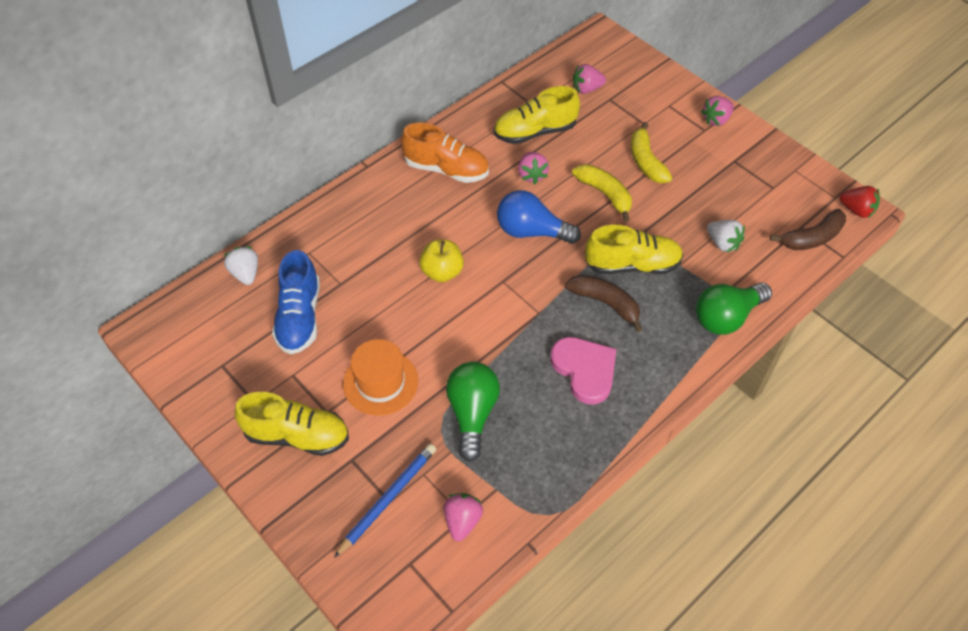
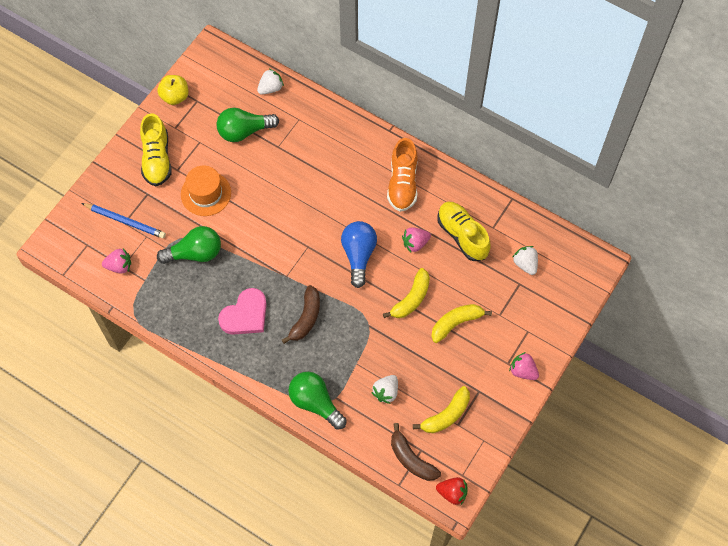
camera: 75 degrees right, 10 degrees up
blue shoe [272,250,320,354] -> green light bulb [216,108,279,142]
yellow apple [419,240,464,282] -> yellow apple moved to [158,75,189,105]
pink strawberry [573,64,606,94] -> white strawberry [513,246,538,275]
yellow shoe [585,225,683,274] -> none
red strawberry [840,186,880,218] -> red strawberry turned 90 degrees counterclockwise [436,477,468,505]
none -> yellow banana [413,386,470,433]

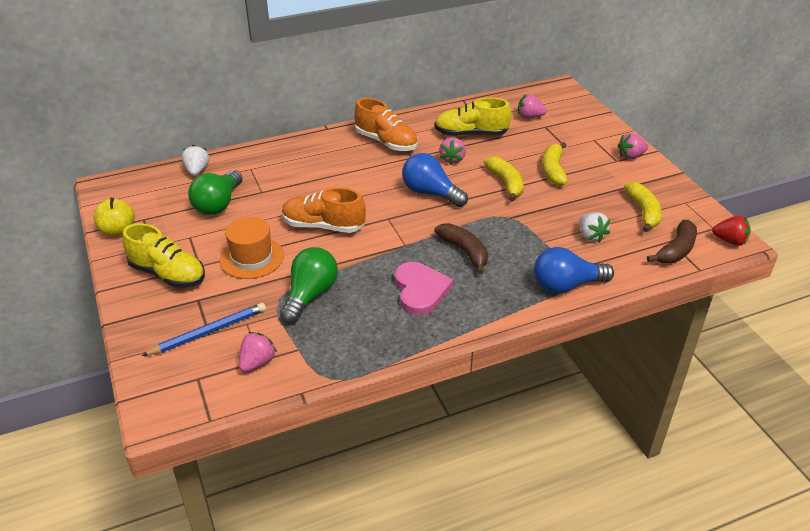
camera: 55 degrees left, 25 degrees down
green light bulb [288,372,347,430] -> blue light bulb [534,247,614,294]
brown banana [391,423,441,481] -> brown banana turned 45 degrees counterclockwise [647,220,697,263]
red strawberry [436,477,468,505] -> red strawberry turned 60 degrees clockwise [712,215,751,246]
white strawberry [513,246,538,275] -> pink strawberry [518,94,547,119]
none -> orange shoe [282,188,366,233]

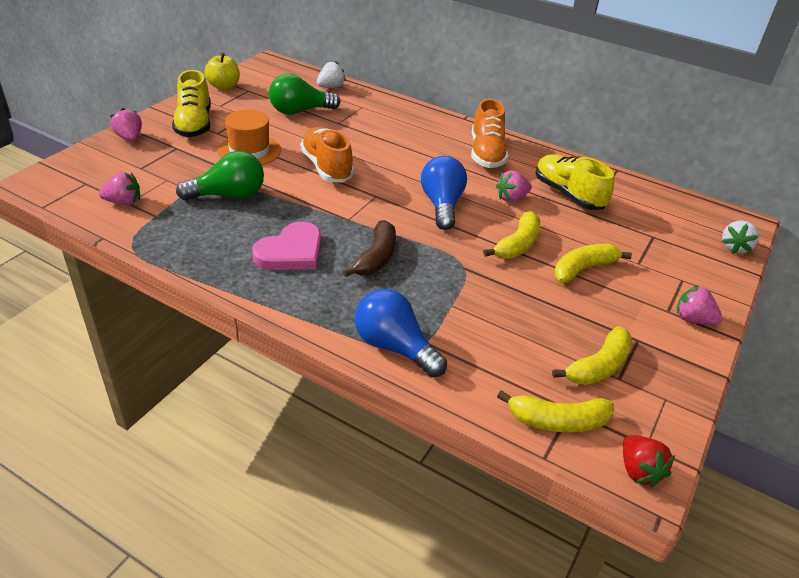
camera: 50 degrees right, 0 degrees up
blue pencil [142,303,266,356] -> none
pink strawberry [518,94,547,119] -> pink strawberry moved to [111,108,142,142]
white strawberry [579,212,610,242] -> white strawberry moved to [722,220,759,254]
brown banana [647,220,697,263] -> yellow banana [497,390,614,432]

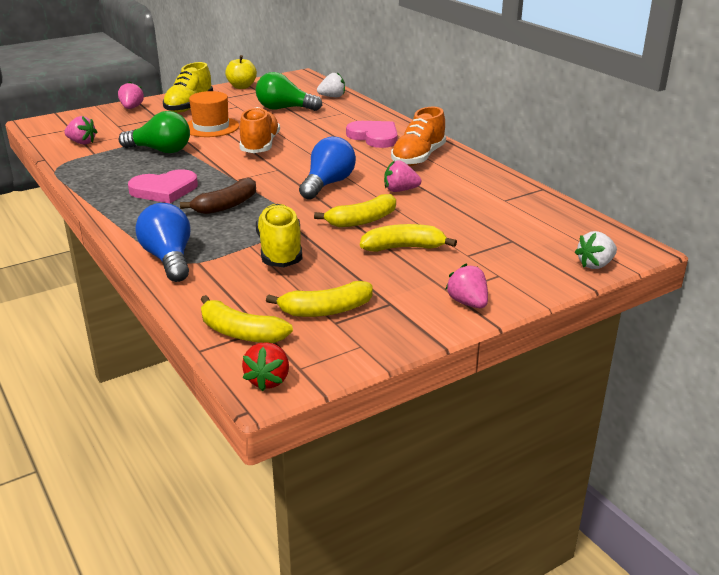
camera: 30 degrees right, 10 degrees down
yellow shoe [536,154,614,210] -> yellow shoe moved to [256,204,302,267]
none -> pink heart [346,121,398,148]

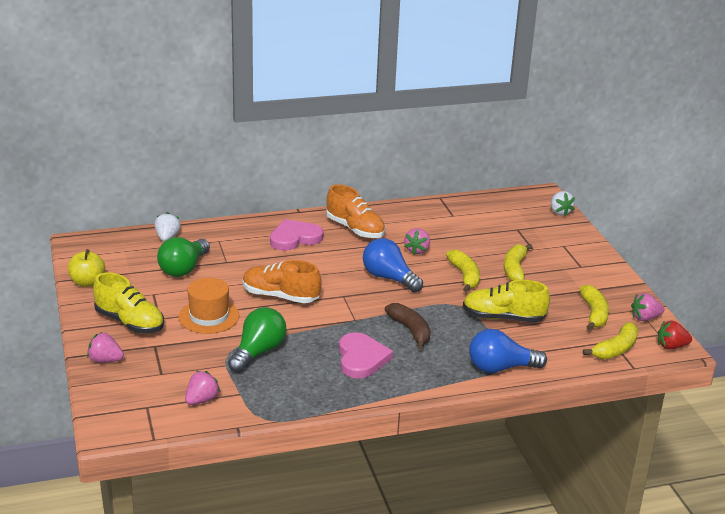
camera: 75 degrees left, 0 degrees up
red strawberry [242,342,289,392] -> red strawberry turned 150 degrees clockwise [658,320,692,350]
pink strawberry [445,264,488,308] -> pink strawberry moved to [631,293,664,321]

